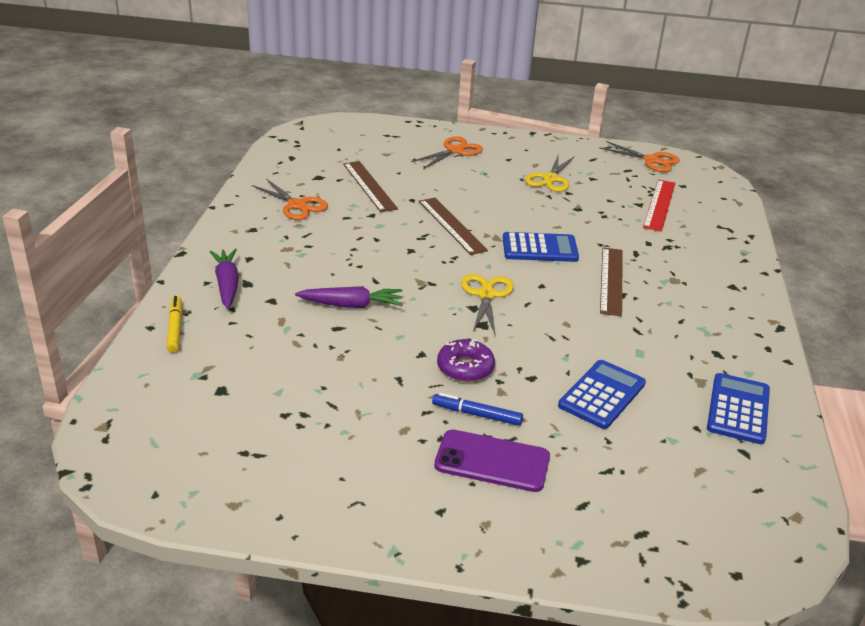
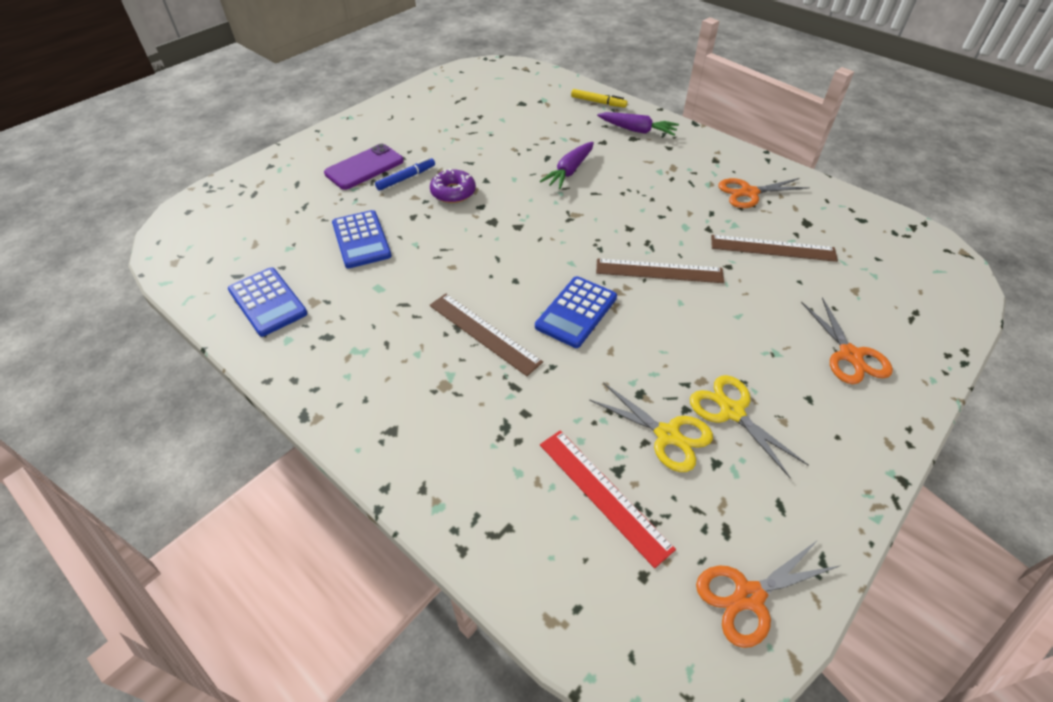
camera: 125 degrees right, 15 degrees up
yellow scissors [461,274,514,334] -> yellow scissors moved to [589,382,713,472]

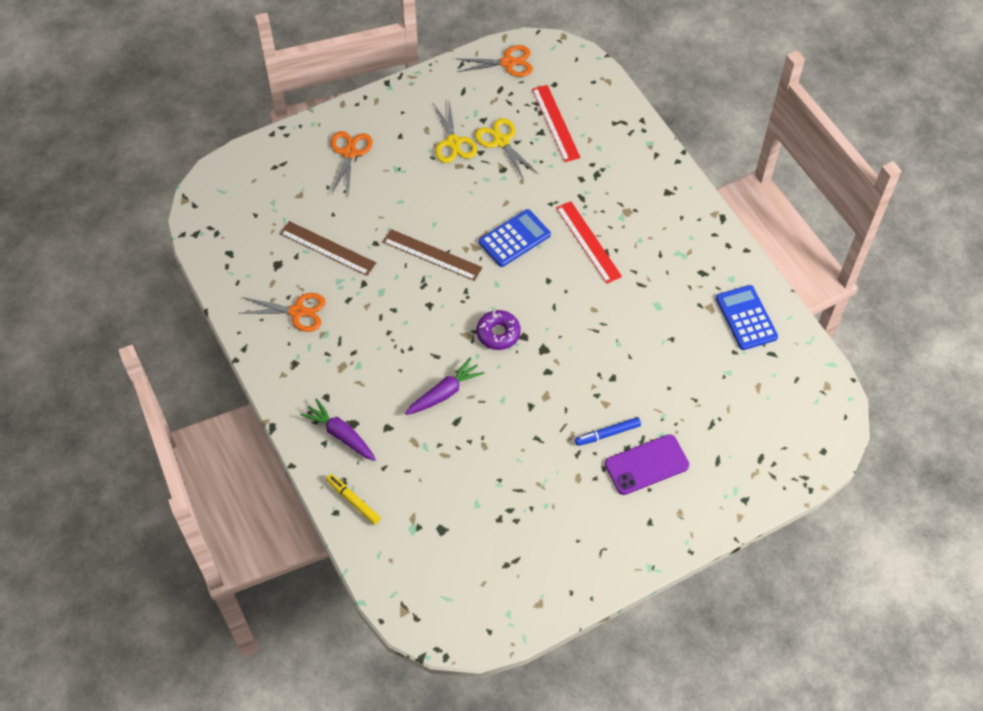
camera: 160 degrees left, 10 degrees up
blue calculator [332,210,392,268] -> none
purple donut [430,169,476,203] -> purple donut moved to [476,310,521,350]
brown ruler [430,294,543,376] -> red ruler [556,201,622,284]

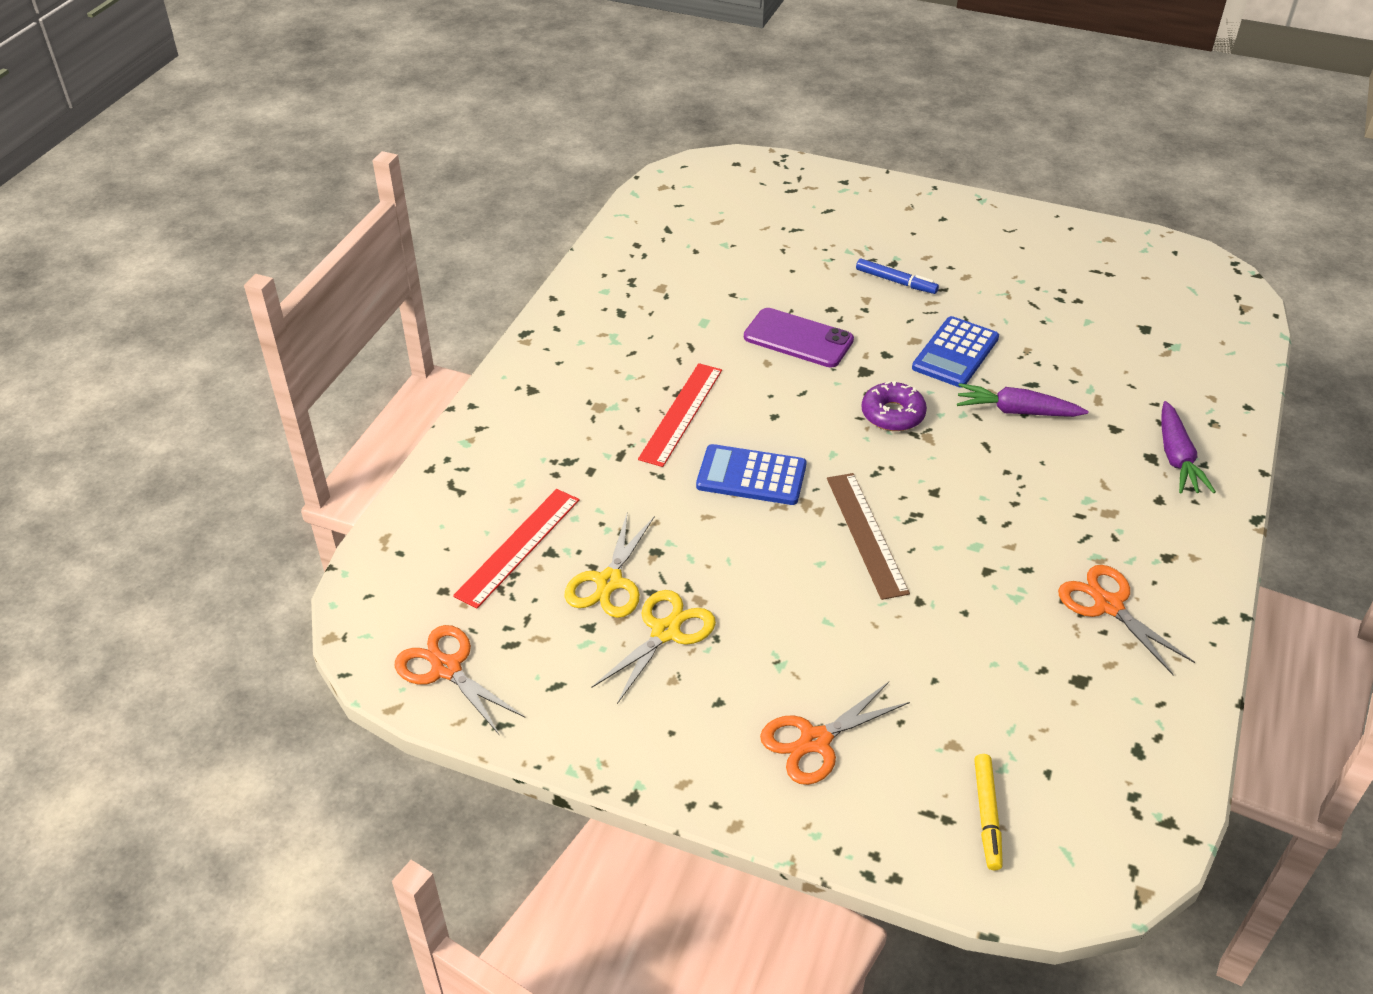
camera: 130 degrees left, 15 degrees down
brown ruler [280,221,376,276] -> none
yellow marker [326,474,380,524] -> yellow marker moved to [974,754,1003,870]
purple phone [605,434,689,495] -> purple phone moved to [744,308,854,368]
blue calculator [716,285,778,350] -> blue calculator moved to [912,316,999,388]

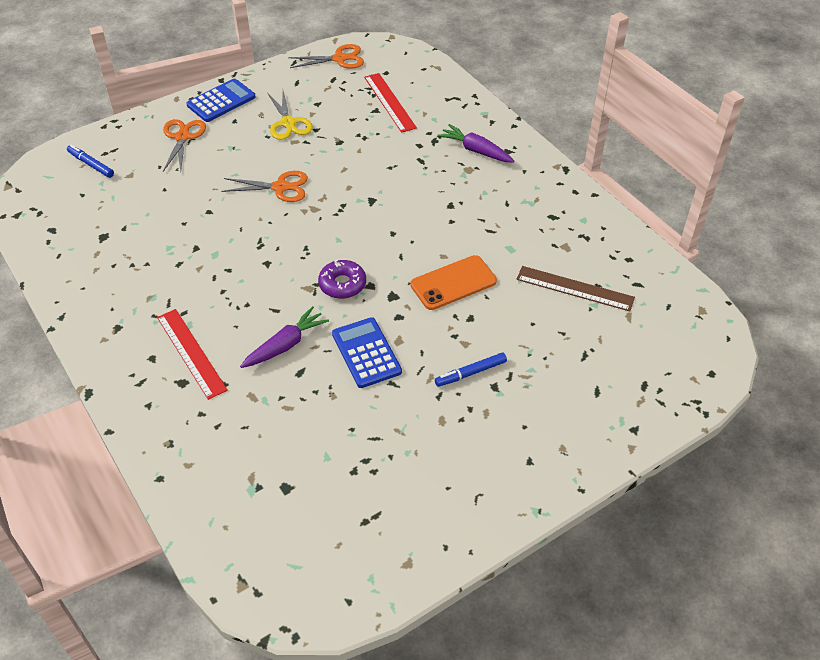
camera: 125 degrees right, 5 degrees up
yellow scissors [565,514,654,618] -> none
red ruler [638,363,722,467] -> red ruler moved to [157,309,228,400]
blue calculator [696,444,807,505] -> blue calculator moved to [186,79,256,122]
purple phone [744,308,854,368] -> orange phone [410,255,497,310]
brown ruler [827,473,910,600] -> brown ruler moved to [516,266,635,311]
yellow marker [974,754,1003,870] -> blue marker [67,145,114,178]
orange scissors [1058,565,1195,675] -> orange scissors moved to [221,171,308,202]
purple carrot [1161,401,1216,493] -> purple carrot moved to [437,124,514,163]

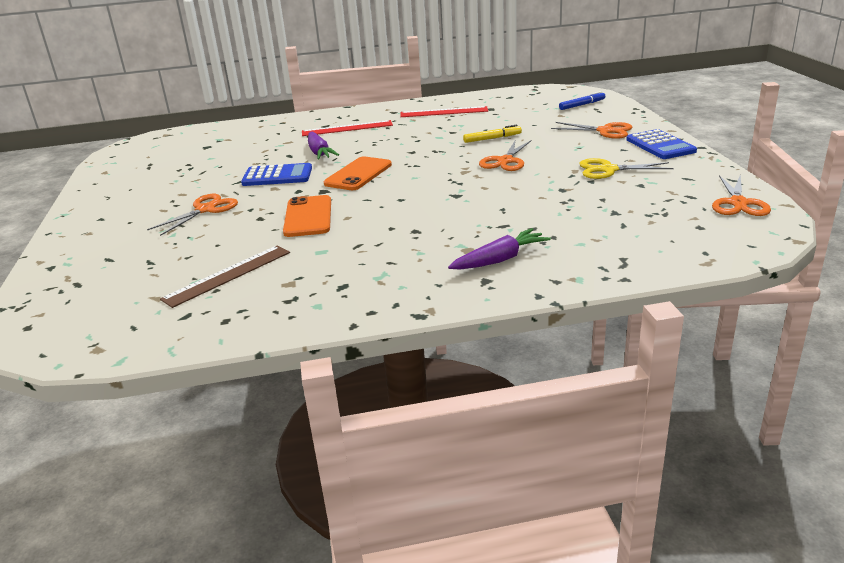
camera: 115 degrees right, 20 degrees down
purple donut [318,260,366,299] -> orange phone [324,156,392,190]
red ruler [364,73,417,133] -> red ruler moved to [400,106,488,117]
blue marker [435,352,507,387] -> orange scissors [147,194,238,236]
none -> yellow marker [463,125,522,143]

